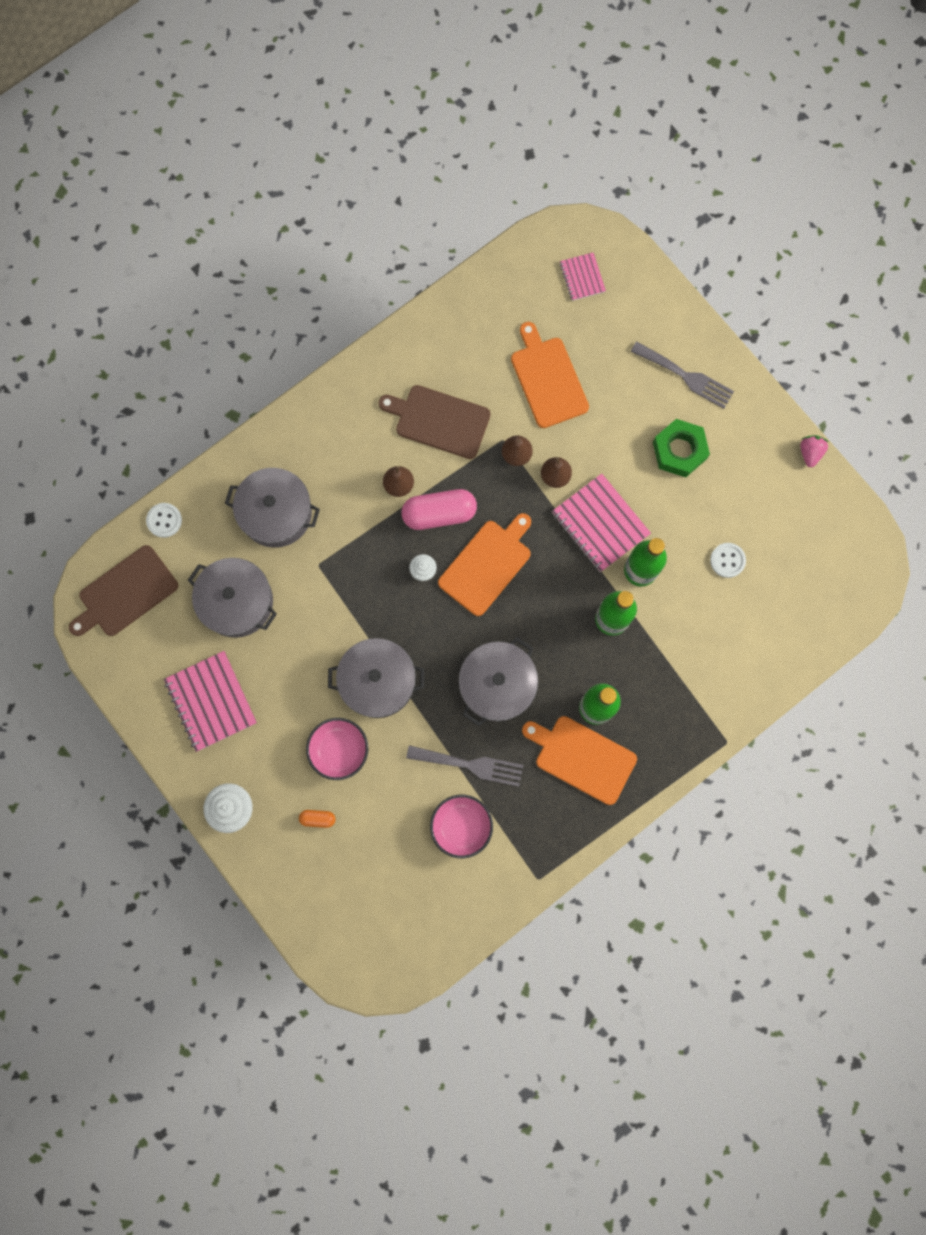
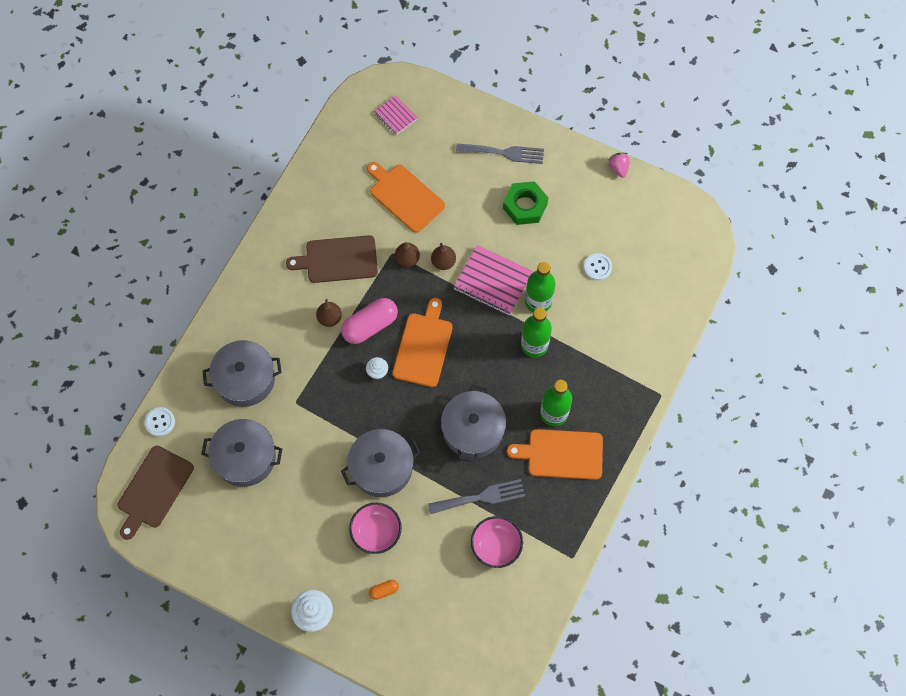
camera: 25 degrees left, 10 degrees down
pink notebook [164,651,257,752] -> none

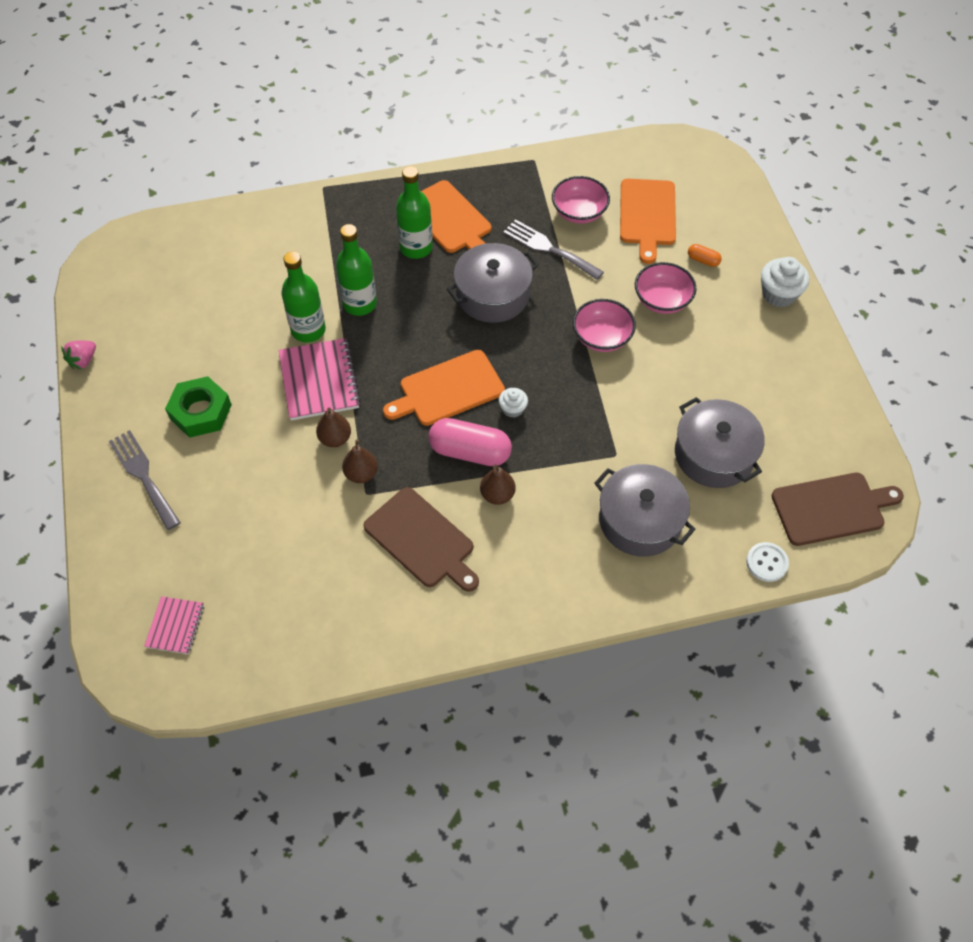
camera: 130 degrees left, 10 degrees down
grey pot [341,429,420,497] -> pink bowl [573,299,636,352]
orange cutting board [367,162,445,233] -> orange cutting board moved to [620,179,676,264]
white button [584,253,612,280] -> none

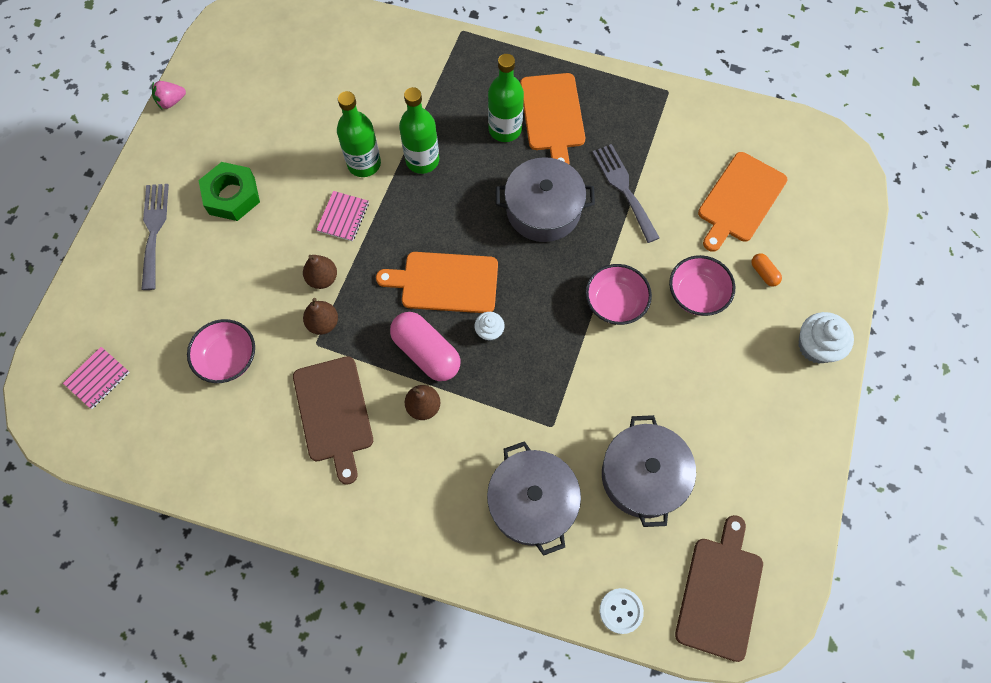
camera: 30 degrees right, 10 degrees up
pink notebook [278,338,361,420] -> pink notebook [316,191,369,241], size x0.57
pink bowl [552,176,610,224] -> pink bowl moved to [187,319,255,383]
brown cutting board [771,473,904,546] -> brown cutting board turned 90 degrees counterclockwise [675,515,763,662]

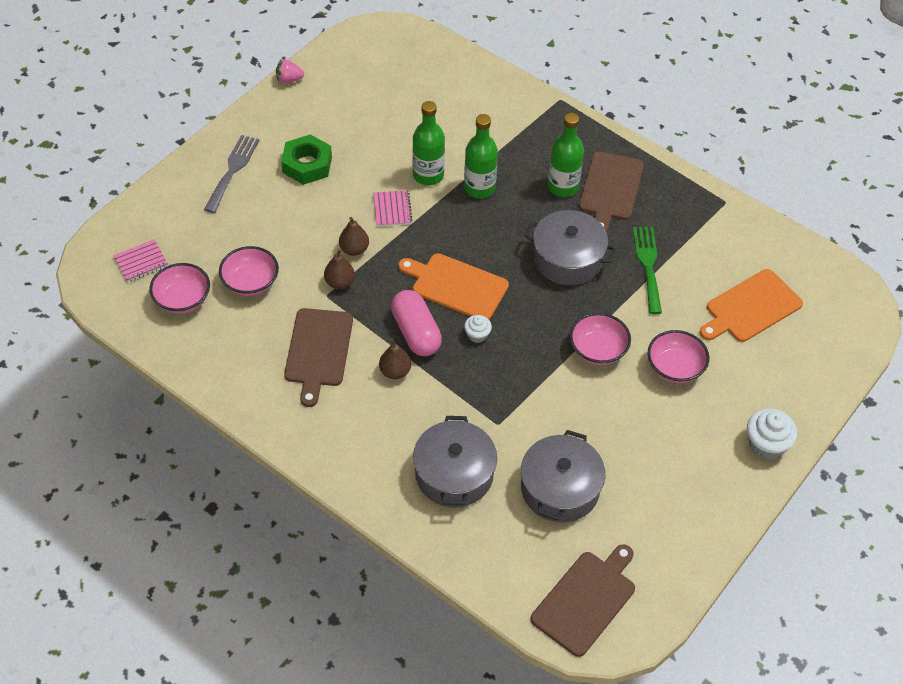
camera: 20 degrees right, 15 degrees down
pink notebook [316,191,369,241] -> pink notebook turned 45 degrees counterclockwise [373,190,413,227]
orange cutting board [520,73,585,164] -> brown cutting board [579,151,644,232]
grey fork [592,144,660,243] -> green fork [633,227,662,314]
white button [600,588,644,634] -> none
orange capsule [751,253,782,287] -> none
none -> pink bowl [150,263,210,314]

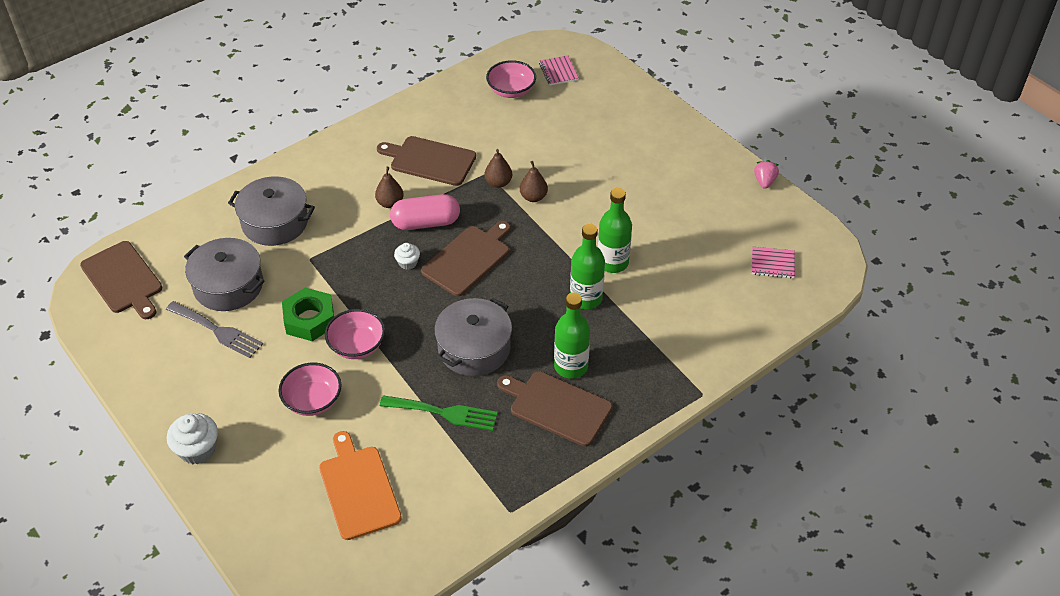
camera: 105 degrees right, 5 degrees down
grey fork [204,135,259,213] -> grey fork moved to [166,301,263,358]
pink bowl [219,246,279,296] -> none
green nut [281,134,332,185] -> green nut moved to [282,288,334,341]
pink notebook [373,190,413,227] -> pink notebook moved to [752,247,795,278]
orange cutting board [398,253,509,320] -> brown cutting board [421,221,511,296]

